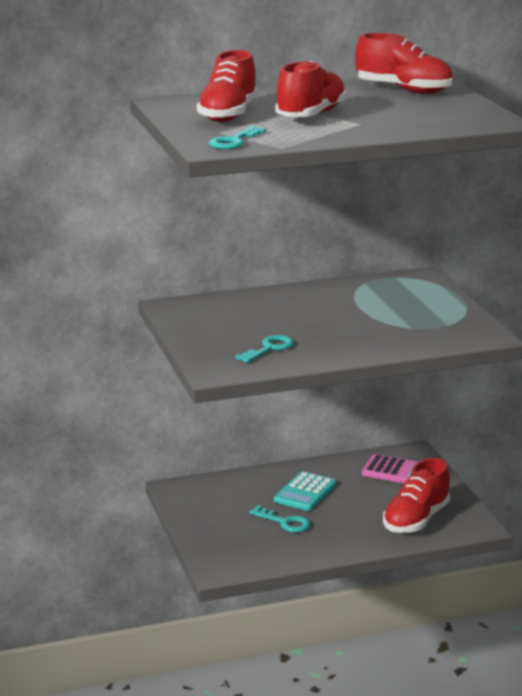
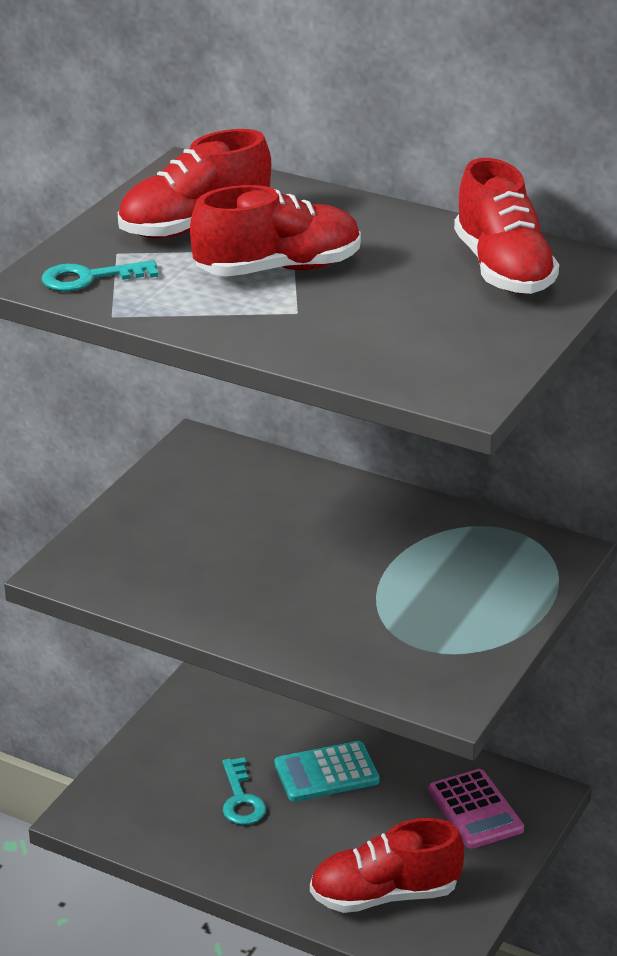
camera: 45 degrees right, 10 degrees up
turquoise key [235,335,294,363] -> none

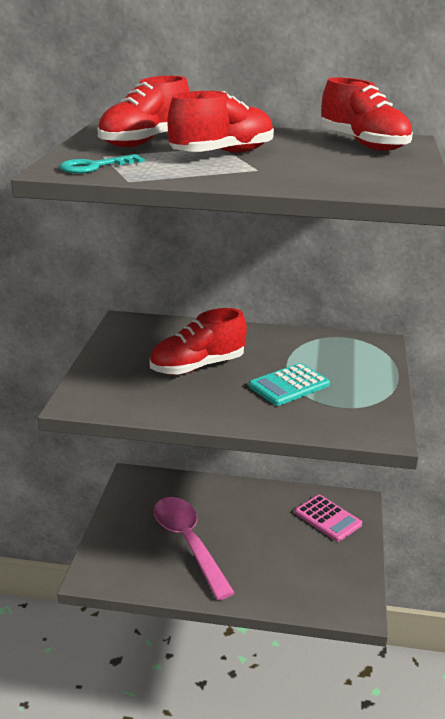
camera: 20 degrees left, 5 degrees down
turquoise key [222,757,266,825] -> pink spoon [154,497,235,600]
turquoise calculator [274,741,380,802] -> turquoise calculator moved to [249,363,330,406]
red shoe [310,818,464,913] -> red shoe moved to [149,308,247,375]

